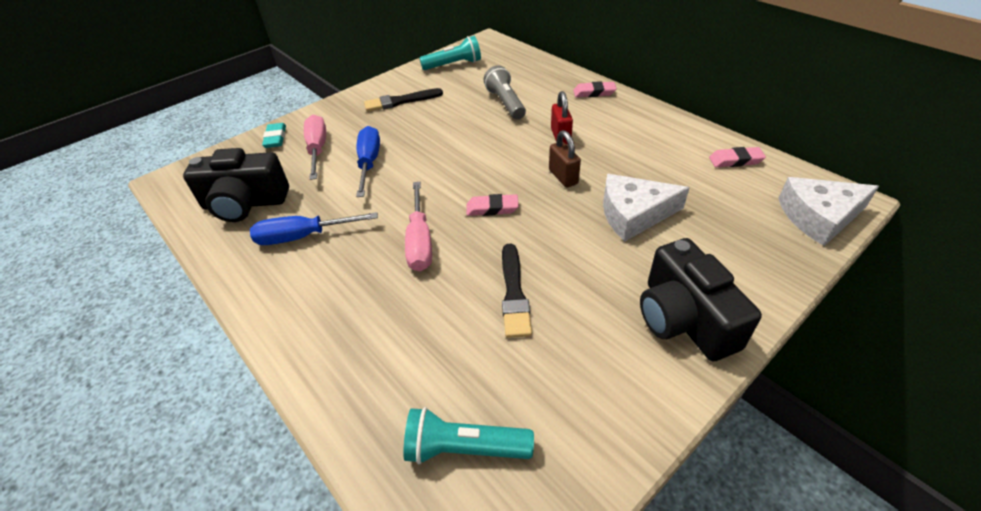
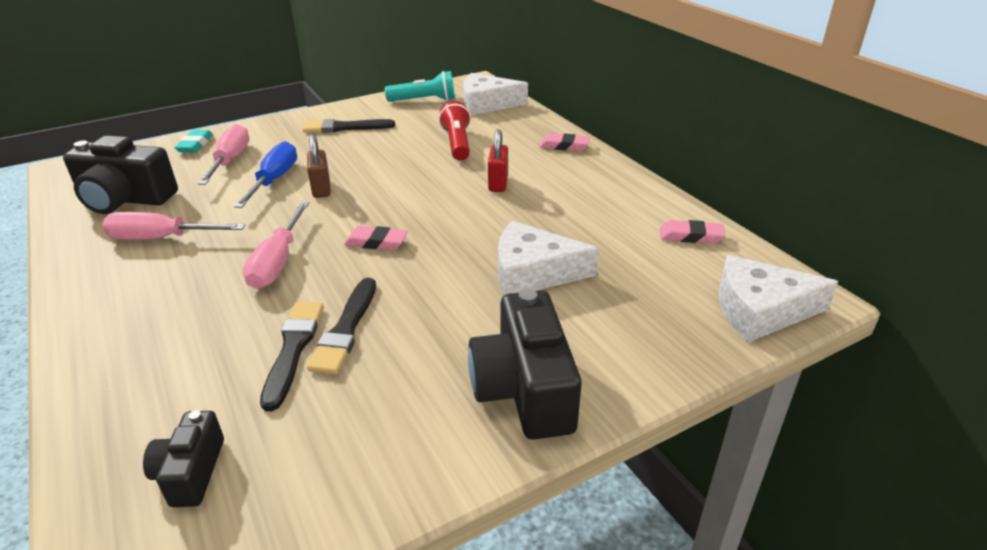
camera: 10 degrees right, 10 degrees down
blue screwdriver [250,212,378,245] -> pink screwdriver [102,212,245,240]
turquoise flashlight [403,407,534,464] -> black camera [143,410,224,507]
grey flashlight [484,65,526,120] -> red flashlight [439,101,471,161]
brown padlock [549,130,581,187] -> brown padlock moved to [307,134,331,198]
none -> black brush [260,302,323,411]
none -> white cheese [463,73,528,115]

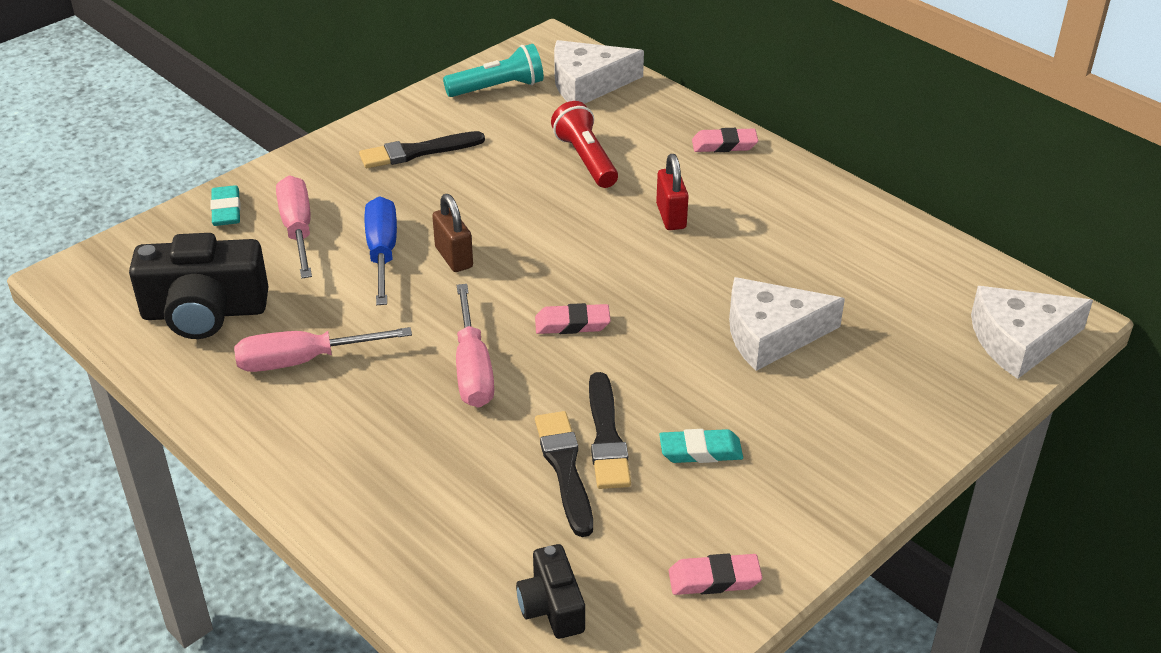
camera: 15 degrees left, 5 degrees up
black camera [468,289,582,440] -> none
pink eraser [660,220,725,244] -> pink eraser moved to [669,554,762,595]
none -> turquoise eraser [659,429,743,463]

